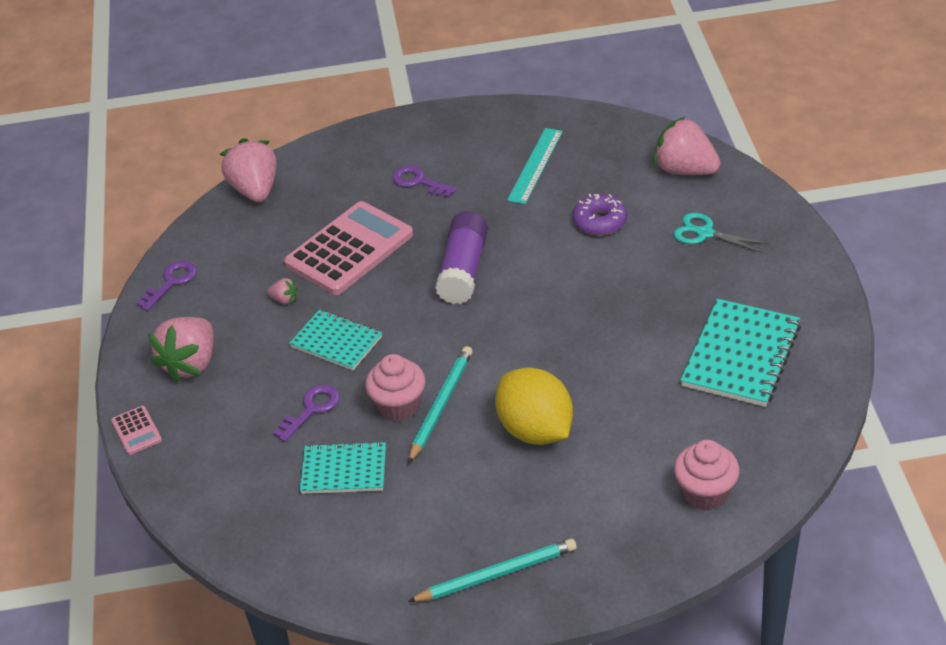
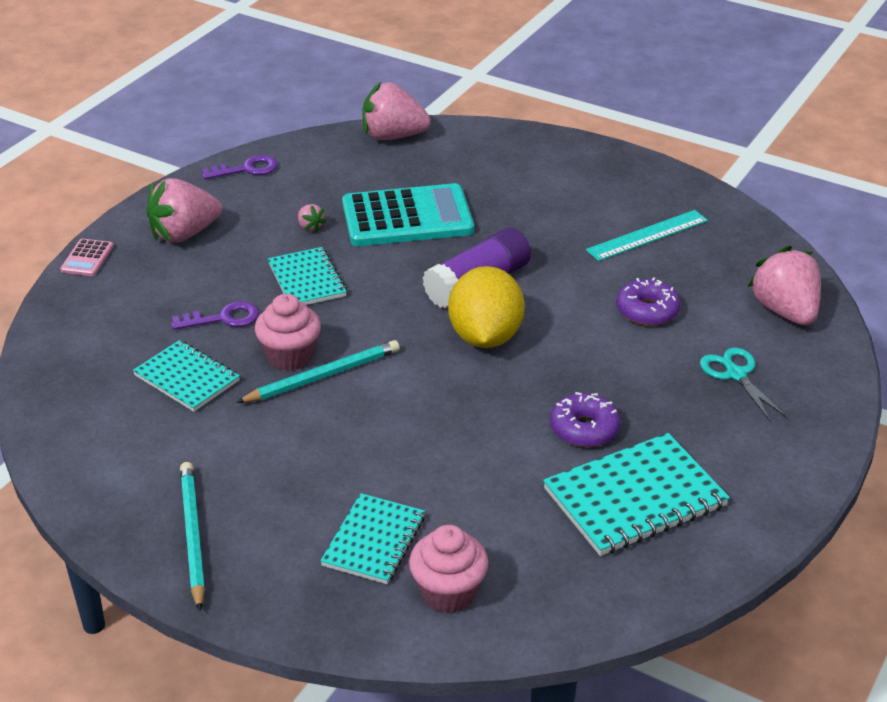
camera: 35 degrees right, 5 degrees down
pink strawberry [220,138,277,202] -> pink strawberry turned 105 degrees counterclockwise [362,82,431,140]
pink calculator [284,201,413,295] -> turquoise calculator [342,183,474,246]
purple key [392,165,457,198] -> none
turquoise pencil [408,539,577,602] -> turquoise pencil turned 120 degrees counterclockwise [180,462,205,611]
yellow lemon [495,367,573,445] -> yellow lemon moved to [448,266,525,348]
none -> turquoise notebook [320,493,425,584]
none -> purple donut [550,392,621,447]

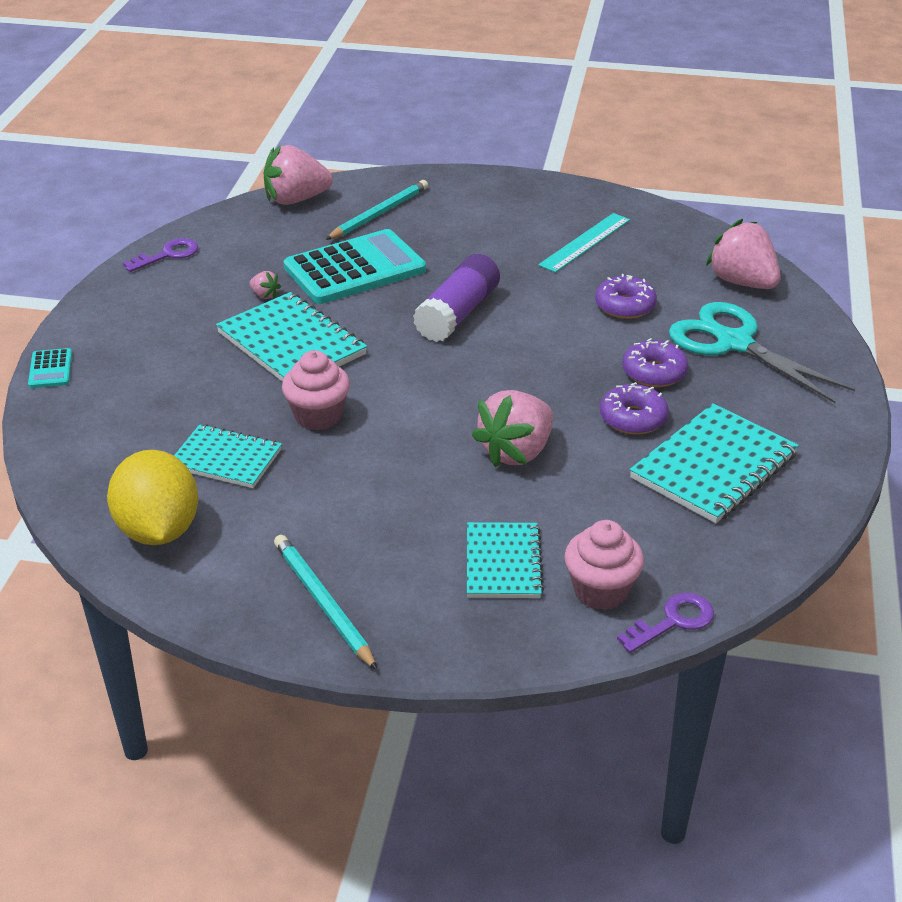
camera: 20 degrees left, 0 degrees up
pink calculator [60,238,114,276] -> turquoise calculator [28,348,72,388]
pink strawberry [147,178,222,243] -> pink strawberry moved to [472,390,553,467]
purple key [171,301,259,330] -> purple key moved to [617,593,714,653]
turquoise pencil [236,340,400,403] -> turquoise pencil moved to [325,180,428,240]
turquoise notebook [268,247,347,305] -> turquoise notebook [216,292,367,382], size x1.55
yellow lemon [448,266,525,348] -> yellow lemon moved to [107,450,198,545]
turquoise scissors [700,348,788,422] -> turquoise scissors [669,302,855,403], size x1.79
none -> purple donut [622,338,689,387]

